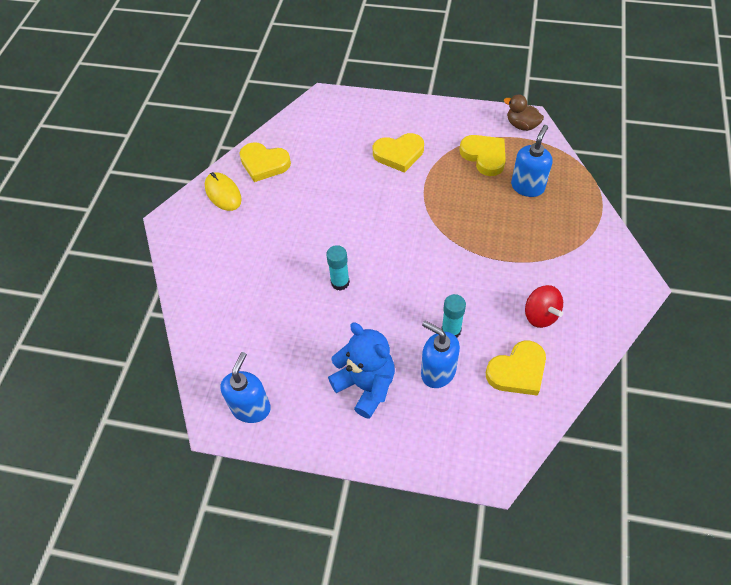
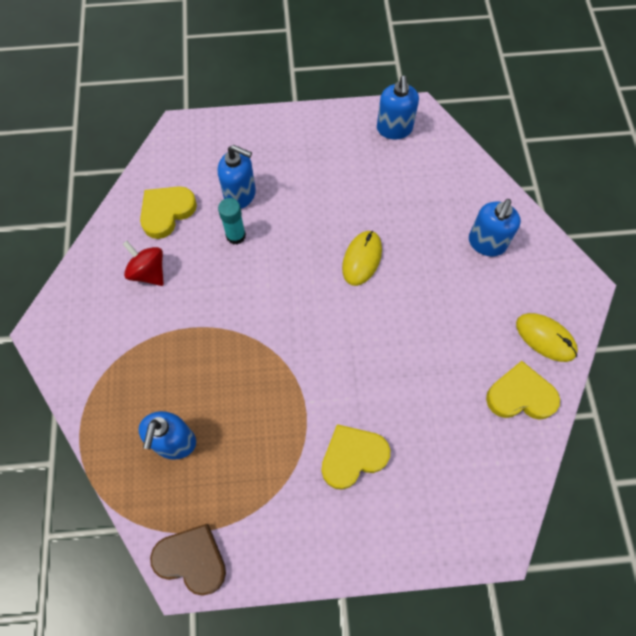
camera: 160 degrees right, 10 degrees up
turquoise glue stick [326,245,350,291] -> yellow mouse [342,231,382,286]
blue teddy bear [328,322,395,419] -> none
yellow heart [460,135,506,176] -> none
brown duck [504,94,544,131] -> brown heart [150,524,226,596]
none -> blue soap dispenser [469,199,521,256]

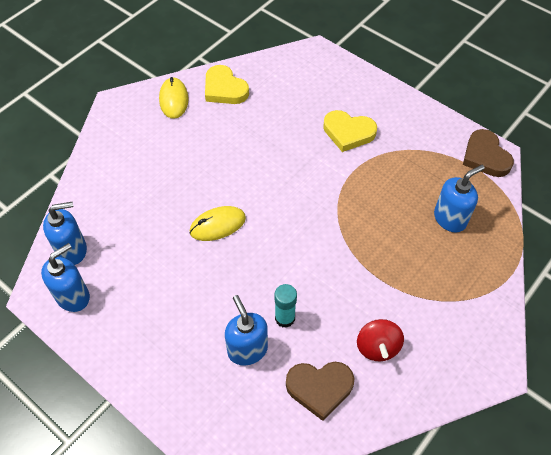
camera: 135 degrees left, 10 degrees down
yellow heart [140,186,197,239] -> brown heart [286,362,354,421]
blue soap dispenser [469,199,521,256] -> blue soap dispenser moved to [43,202,87,265]

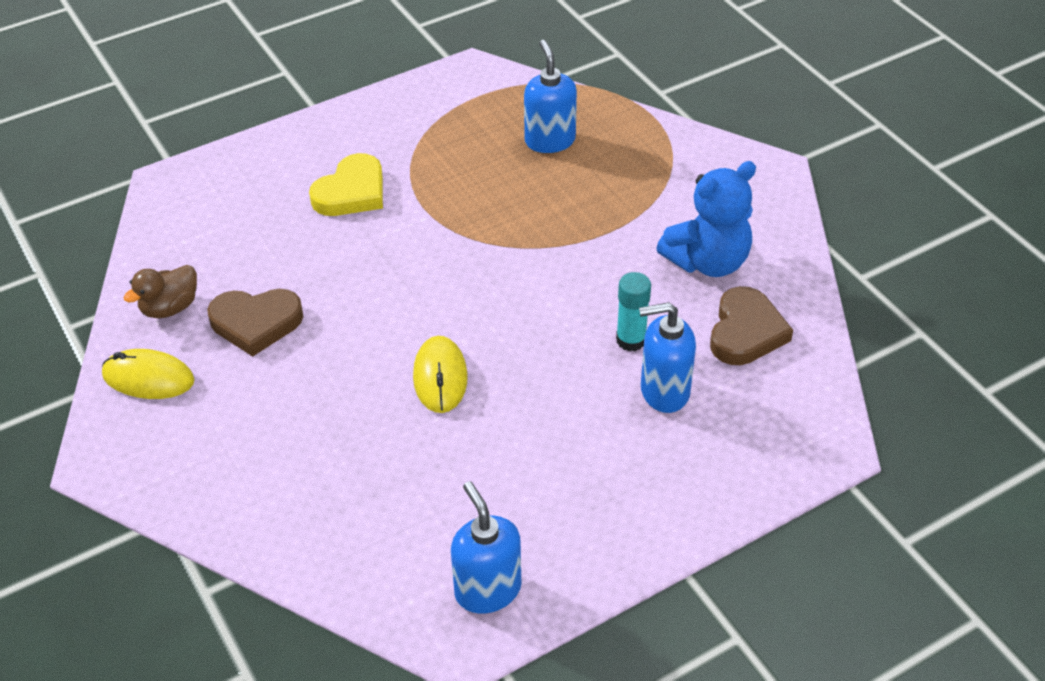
camera: 70 degrees left, 10 degrees down
blue soap dispenser [43,202,87,265] -> none
yellow heart [205,65,249,104] -> brown duck [124,265,197,318]
red spinning top [357,319,404,361] -> blue teddy bear [656,161,756,277]
brown heart [463,129,514,177] -> brown heart moved to [207,289,304,357]

